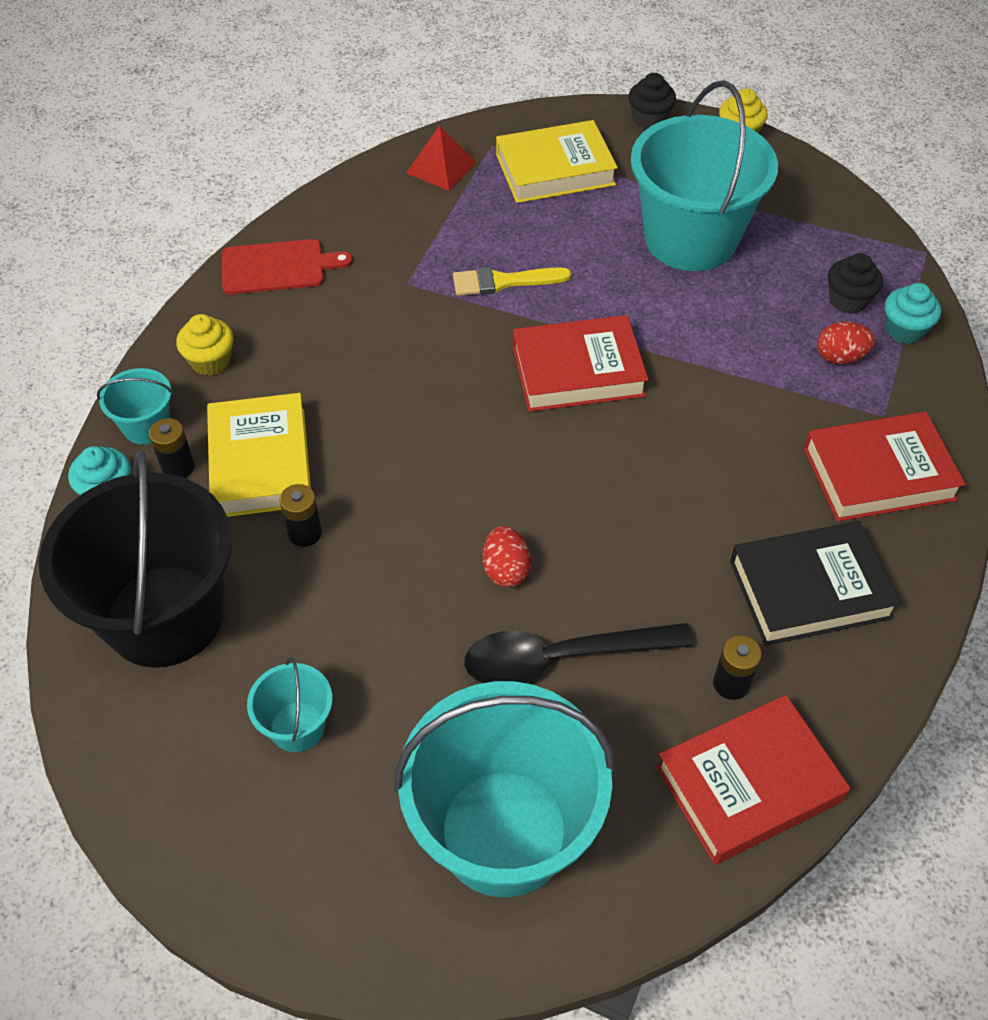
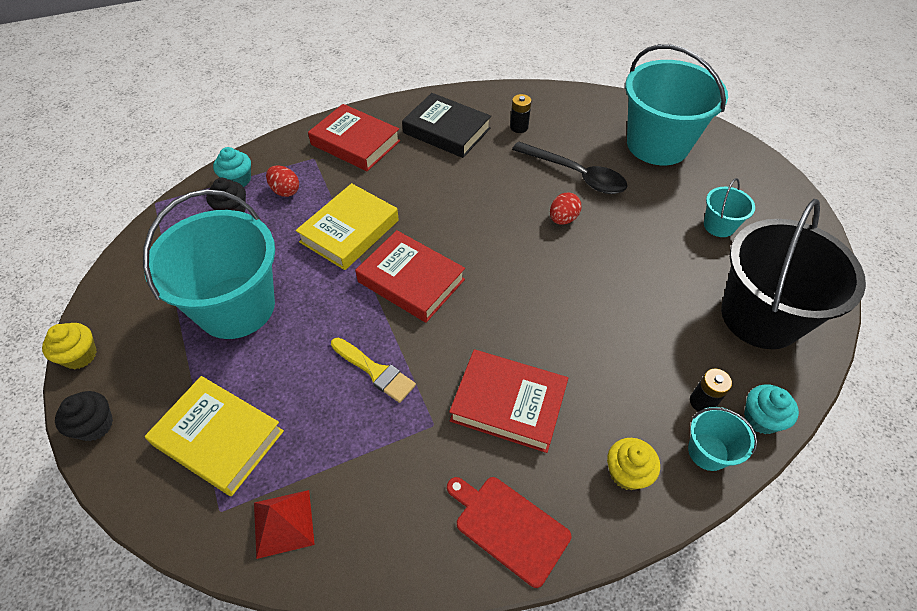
camera: 135 degrees left, 0 degrees up
yellow book [207,393,311,517] -> yellow book moved to [296,183,399,270]
black battery [280,484,322,547] -> none
red book [656,695,850,864] -> red book moved to [449,350,568,453]

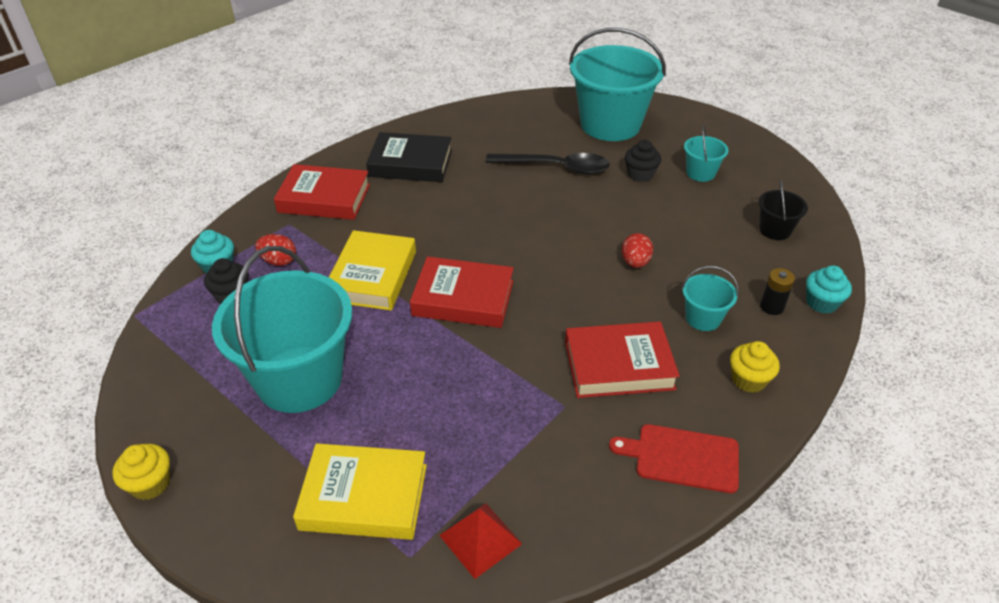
camera: 25 degrees left, 10 degrees down
black cupcake [55,391,113,441] -> black cupcake moved to [625,140,661,182]
yellow brush [331,338,416,403] -> none
black battery [510,94,531,133] -> none
red egg [550,193,581,225] -> red egg moved to [622,233,653,268]
turquoise bucket [688,407,757,471] -> turquoise bucket moved to [682,266,739,331]
black bucket [721,199,866,349] -> black bucket [759,180,808,240], size x0.44

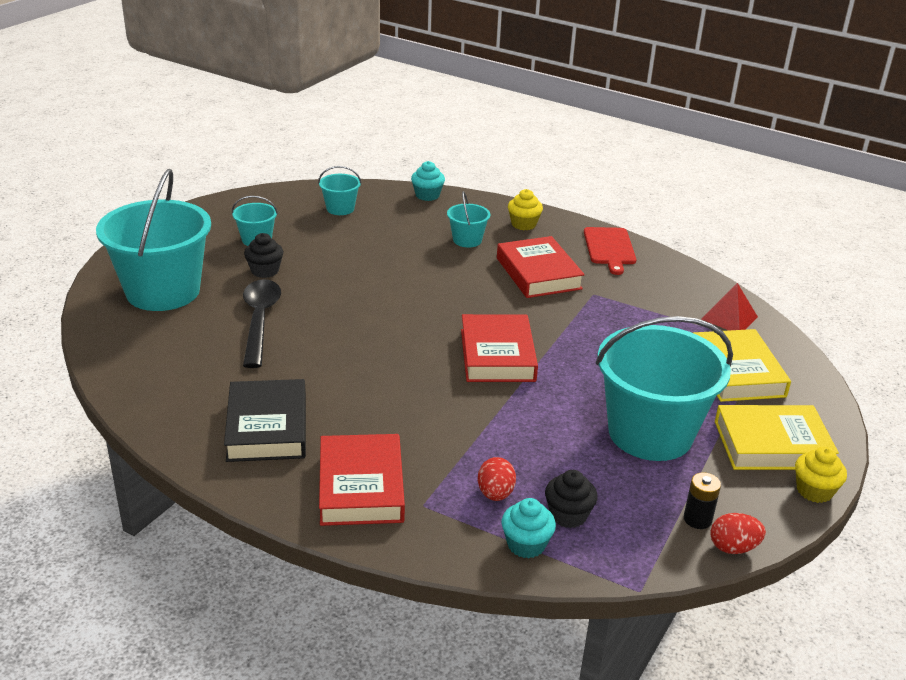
camera: 105 degrees left, 10 degrees down
yellow book [329,230,416,311] -> yellow book moved to [715,405,839,470]
red egg [622,233,653,268] -> red egg moved to [710,513,766,554]
black bucket [759,180,808,240] -> turquoise bucket [318,166,362,215]
black battery [760,268,795,315] -> black battery moved to [684,472,721,529]

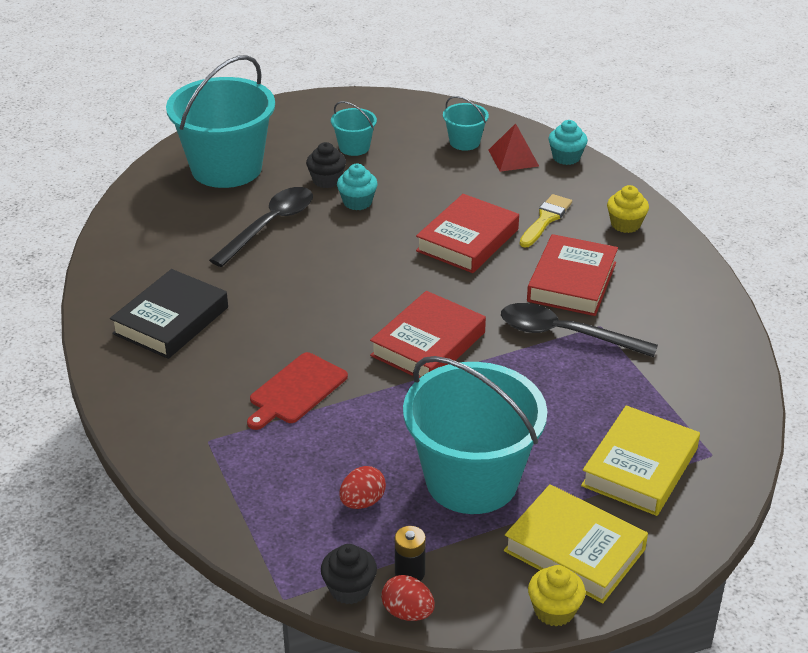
camera: 40 degrees right, 5 degrees up
red book [319,434,405,526] -> red book moved to [416,194,519,273]
turquoise bucket [447,191,491,247] -> yellow brush [520,194,572,247]
red egg [478,457,516,501] -> red egg moved to [339,466,386,509]
turquoise cupcake [502,498,556,558] -> turquoise cupcake moved to [337,164,378,210]
black cupcake [545,470,598,528] -> black cupcake moved to [321,544,377,604]
red cutting board [584,227,636,275] -> red cutting board moved to [247,352,348,430]
red pyramid [701,283,758,330] -> red pyramid moved to [488,123,539,172]
none -> black spoon [501,303,658,357]

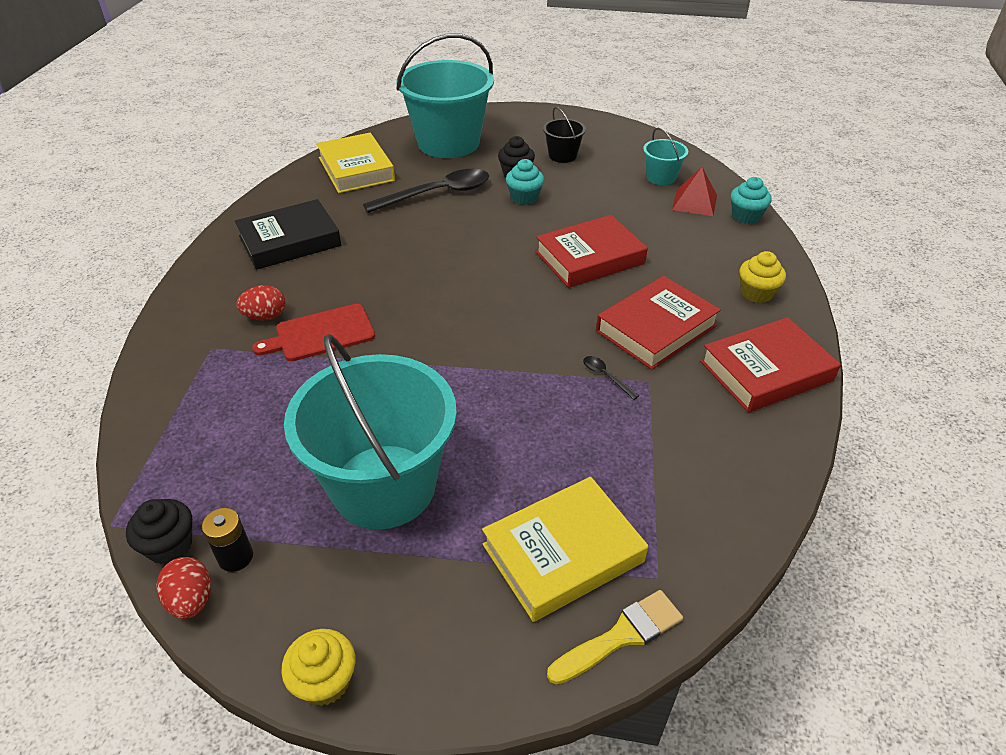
camera: 30 degrees right, 5 degrees up
turquoise bucket [331,101,377,156] -> black bucket [543,107,586,163]
red egg [339,466,386,509] -> red egg moved to [236,285,285,320]
red book [370,291,486,378] -> red book moved to [700,317,841,413]
black spoon [501,303,658,357] -> black spoon [583,356,639,400], size x0.41
yellow book [504,484,648,603] -> yellow book moved to [316,133,395,193]
yellow brush [520,194,572,247] -> yellow brush moved to [547,590,683,685]

